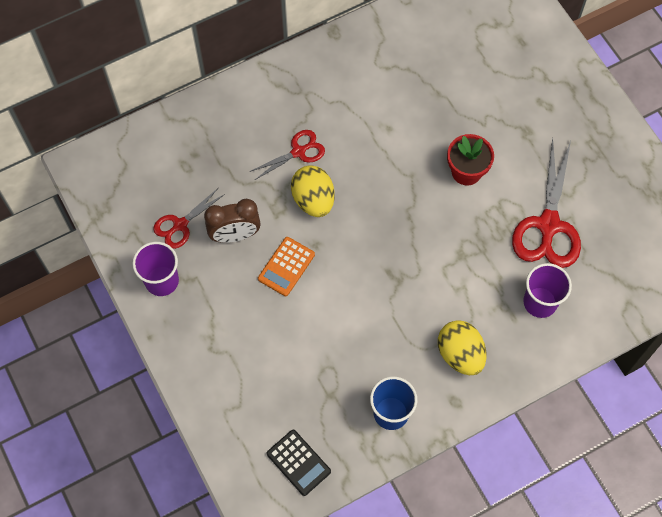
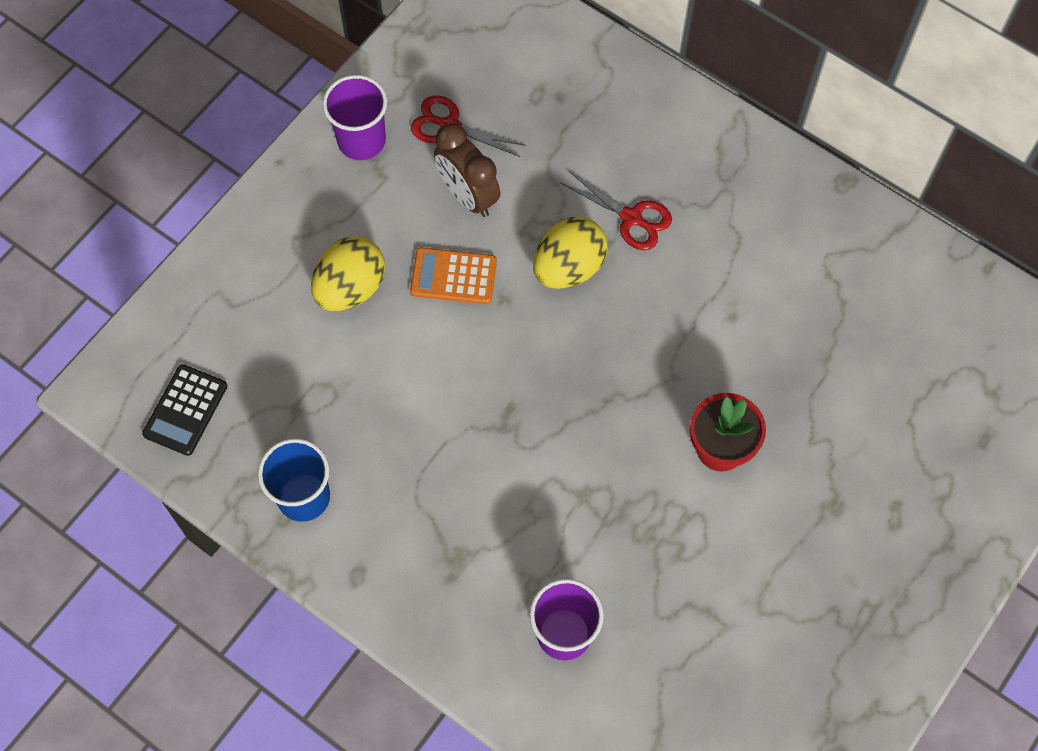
camera: 65 degrees right, 0 degrees up
yellow egg [438,320,486,375] -> yellow egg moved to [311,236,385,311]
red scissors [512,138,581,268] -> none

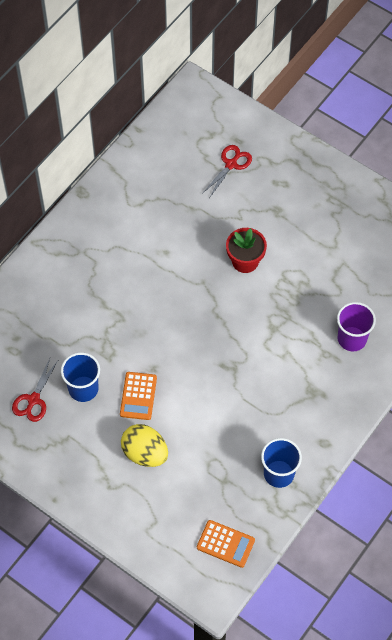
camera: 90 degrees left, 5 degrees down
black calculator [142,364,227,456] -> orange calculator [197,520,255,568]
purple cup [323,75,387,160] -> none
brown clock [434,123,501,217] -> blue cup [61,352,100,402]
yellow egg [533,216,608,289] -> none
red scissors [560,170,672,250] -> red scissors moved to [203,145,252,197]

